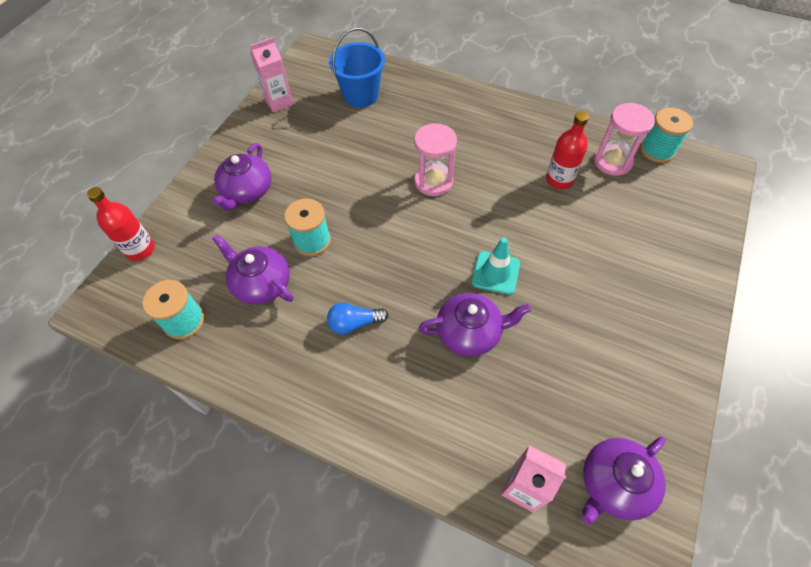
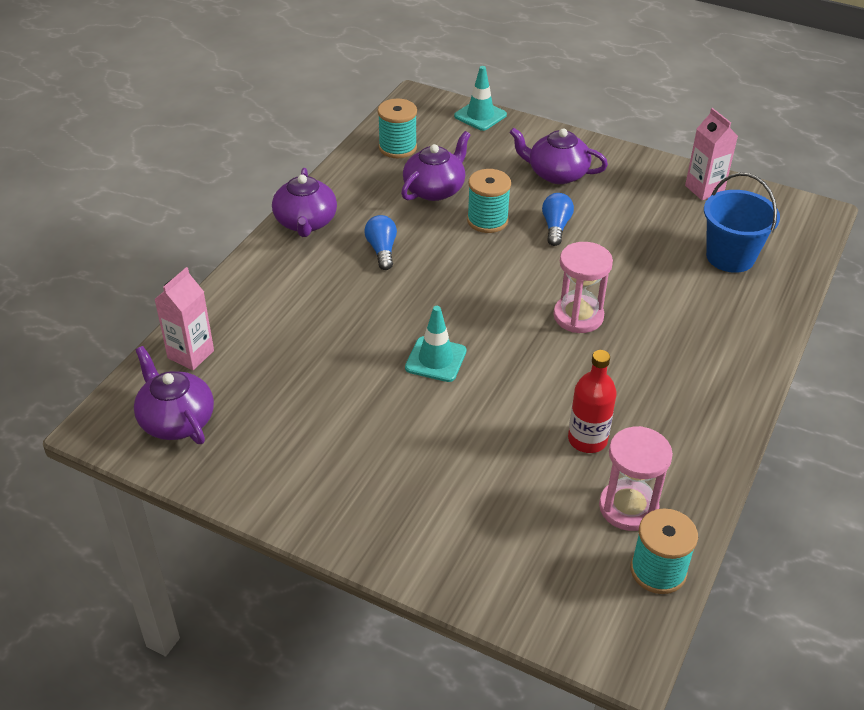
camera: 90 degrees right, 15 degrees down
red bottle [87,187,155,261] -> turquoise traffic cone [454,66,507,131]
purple teapot [418,293,531,356] -> purple teapot moved to [272,168,337,237]
none -> blue light bulb [542,193,574,246]

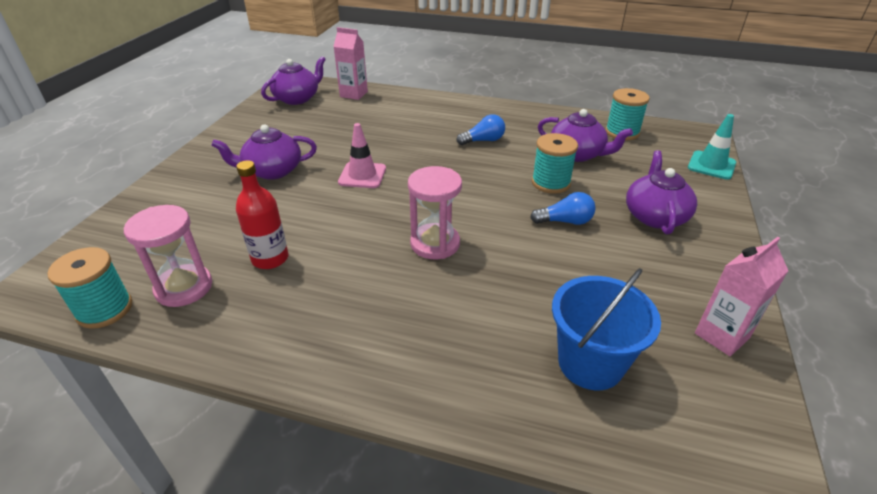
camera: 80 degrees right, 5 degrees down
purple teapot [272,168,337,237] -> purple teapot moved to [211,124,317,180]
turquoise traffic cone [405,306,467,382] -> pink traffic cone [338,123,386,188]

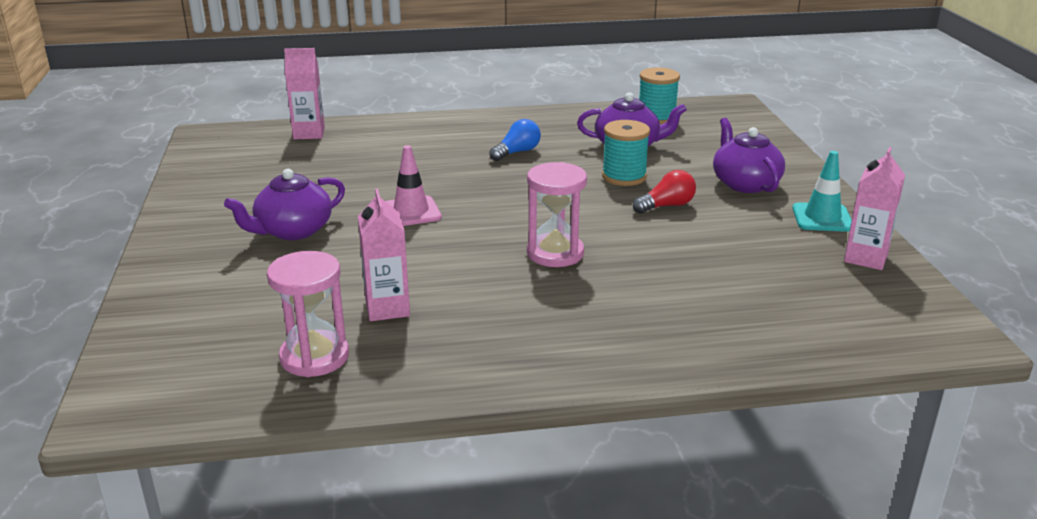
camera: 25 degrees left, 10 degrees down
turquoise spool [47,247,132,329] -> none
red bottle [236,160,289,269] -> pink carton [358,189,410,321]
purple teapot [261,56,326,105] -> none
blue light bulb [530,192,596,225] -> red light bulb [633,170,696,214]
blue bucket [552,268,661,390] -> none
turquoise traffic cone [688,114,736,180] -> turquoise traffic cone moved to [792,151,852,232]

